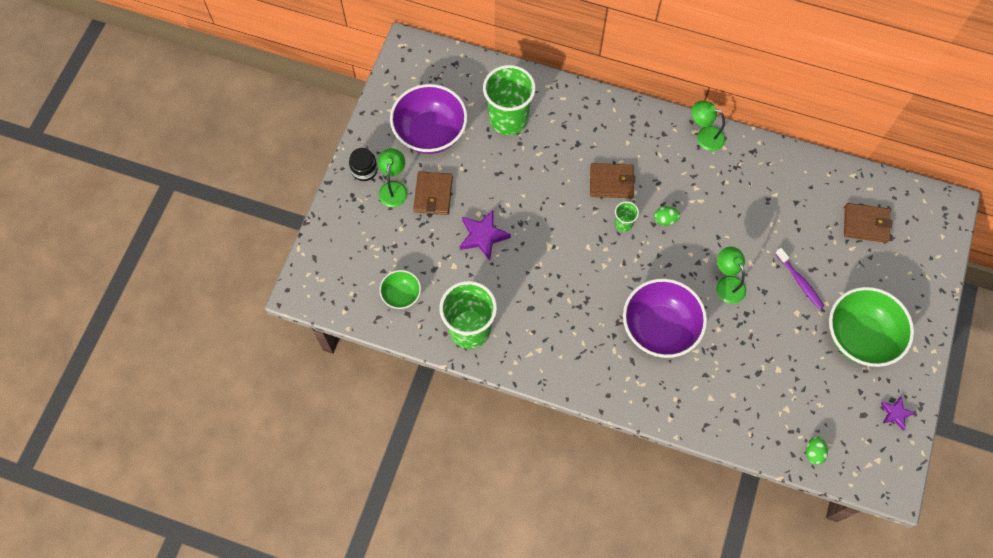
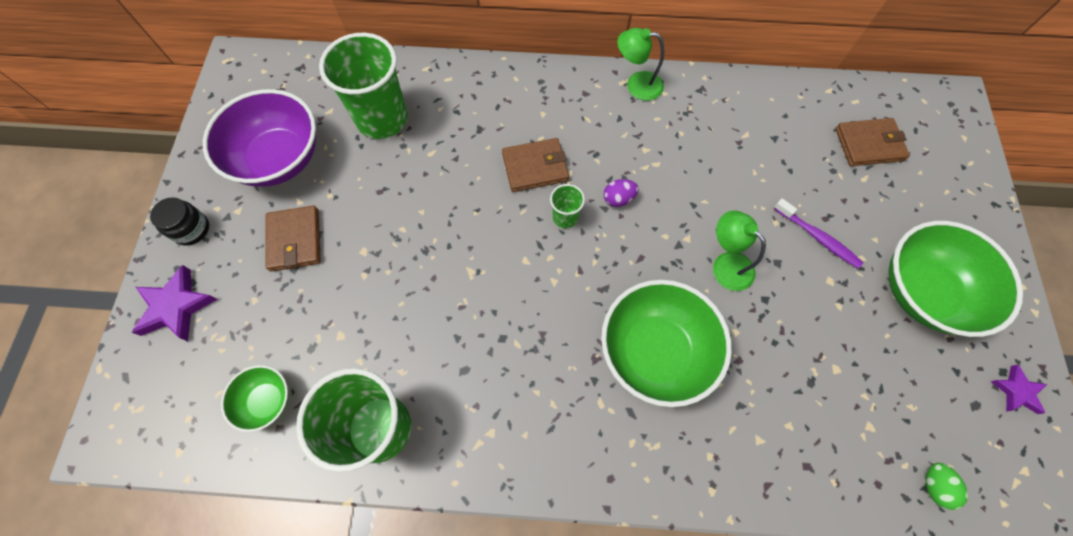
camera: 15 degrees left, 0 degrees up
green lamp [378,148,408,207] -> none
purple star [460,210,511,260] -> purple star moved to [132,265,218,341]
purple bowl [623,279,707,358] -> green bowl [601,280,732,407]
green egg [654,206,680,226] -> purple egg [603,179,639,207]

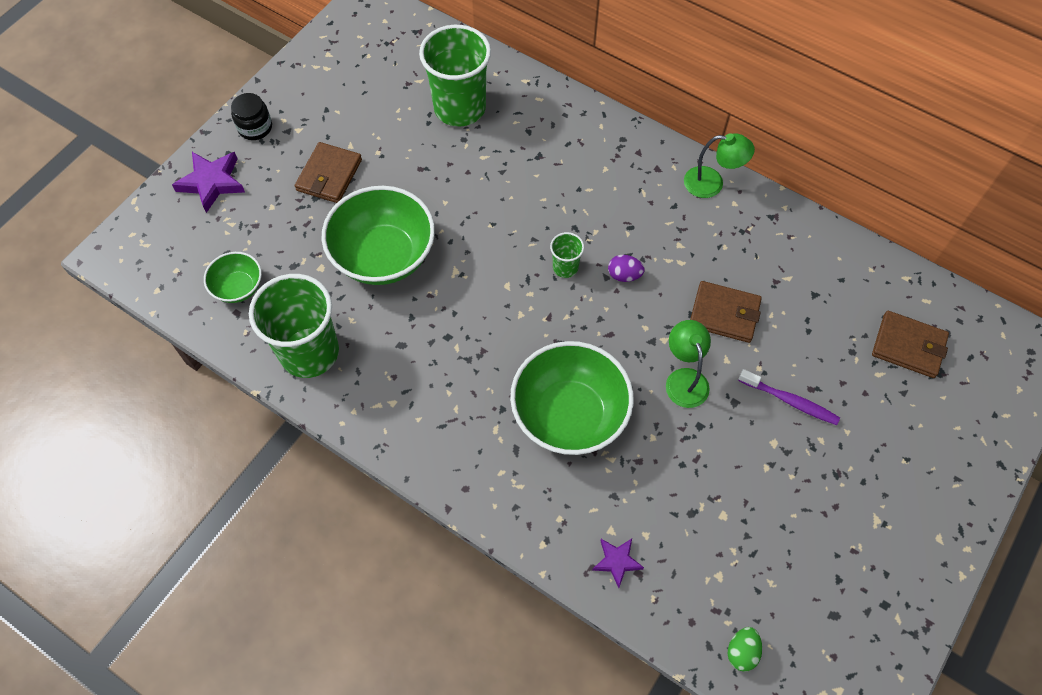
camera: 30 degrees right, 5 degrees down
purple bowl [203,89,316,187] -> none
brown wallet [502,138,569,192] -> brown wallet moved to [690,281,762,343]
green lamp [617,28,664,101] -> green lamp turned 150 degrees clockwise [684,133,755,198]
purple toothbrush [773,198,863,269] -> purple toothbrush turned 45 degrees counterclockwise [738,369,840,425]
green bowl [889,221,1023,337] -> green bowl moved to [322,186,435,285]
purple star [990,364,1047,414] -> purple star moved to [593,538,644,588]

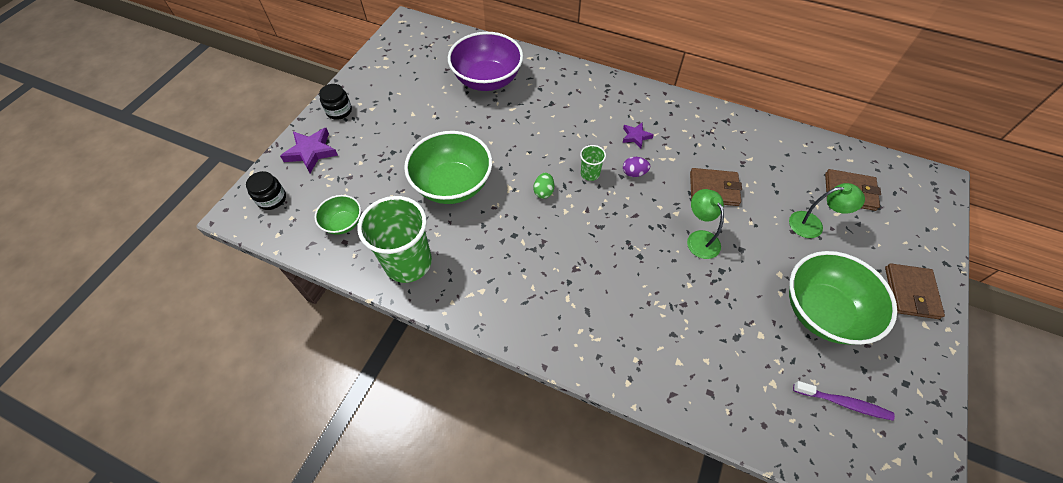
camera: 10 degrees left, 5 degrees down
brown wallet [295,142,362,203] -> brown wallet moved to [885,263,945,319]
green cup [419,25,491,127] -> purple bowl [448,32,523,91]
green bowl [510,341,634,455] -> green bowl moved to [789,251,897,345]
purple star [593,538,644,588] -> purple star moved to [623,123,654,149]
green lamp [684,133,755,198] -> green lamp moved to [789,183,865,238]
green egg [728,627,762,672] -> green egg moved to [533,173,554,199]
purple toothbrush [738,369,840,425] -> purple toothbrush moved to [793,381,895,421]
none -> black jar [246,171,286,210]

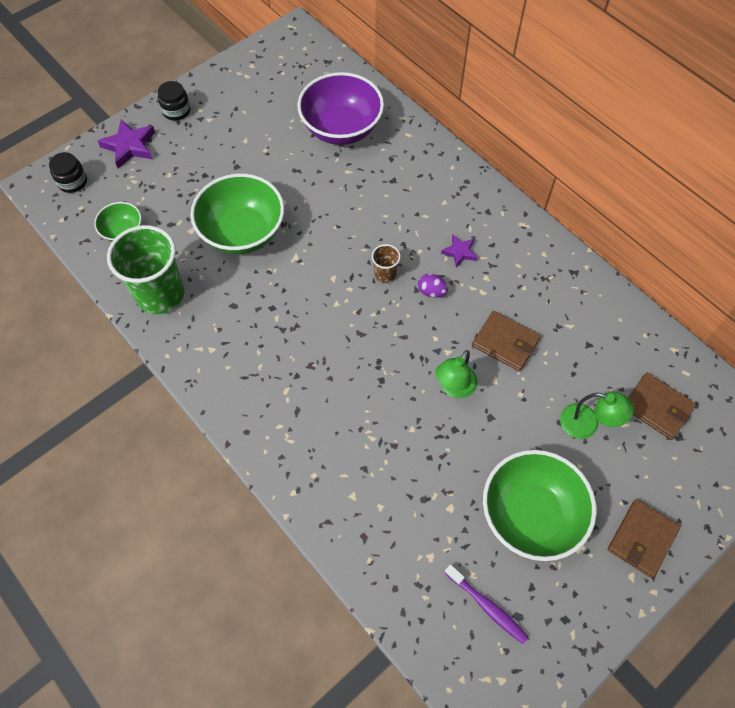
camera: 25 degrees right, 5 degrees up
green egg [533,173,554,199] -> none
green cup [580,145,606,181] -> brown cup [372,244,401,283]
green lamp [687,189,724,259] -> green lamp turned 150 degrees counterclockwise [435,350,478,398]

